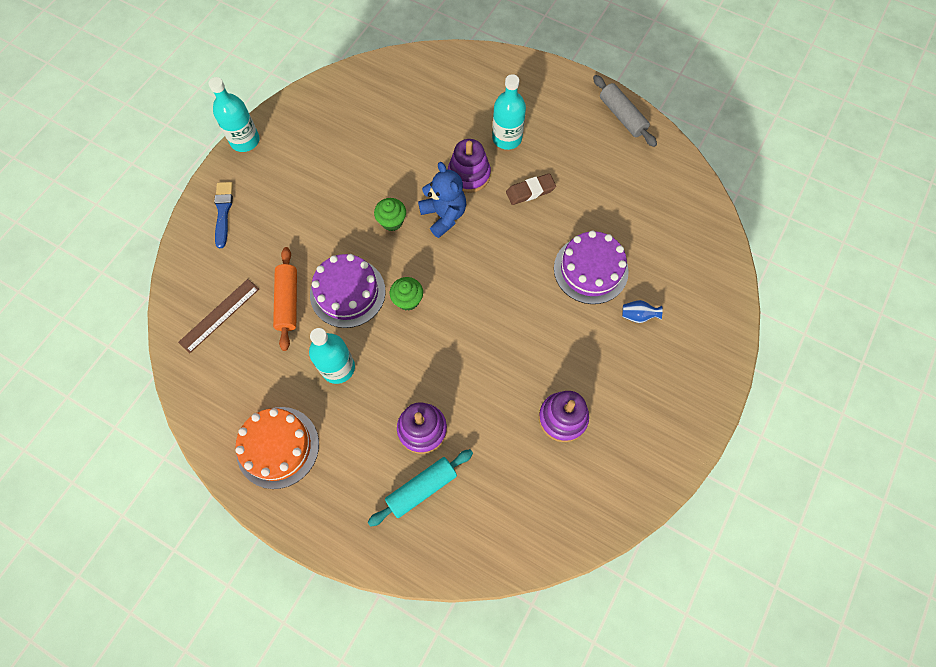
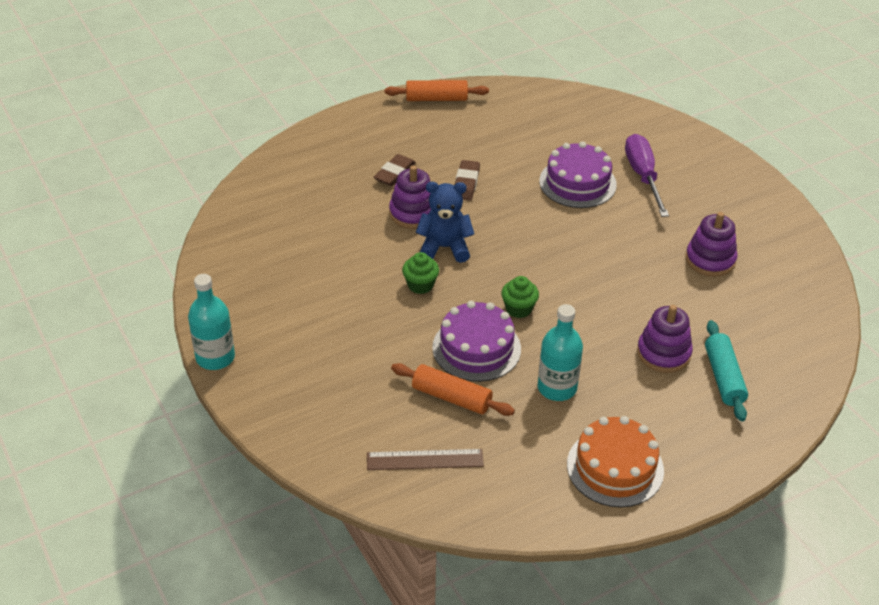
camera: 60 degrees left, 25 degrees down
brown ruler [178,279,259,353] -> brown ruler turned 75 degrees counterclockwise [367,449,484,470]
blue brush [214,182,233,248] -> none
turquoise bottle [492,74,526,150] -> brown eraser [374,154,416,186]
grey rolling pin [593,75,657,147] -> orange rolling pin [385,80,489,101]
blue vase [622,300,663,323] -> purple screwdriver [625,134,669,217]

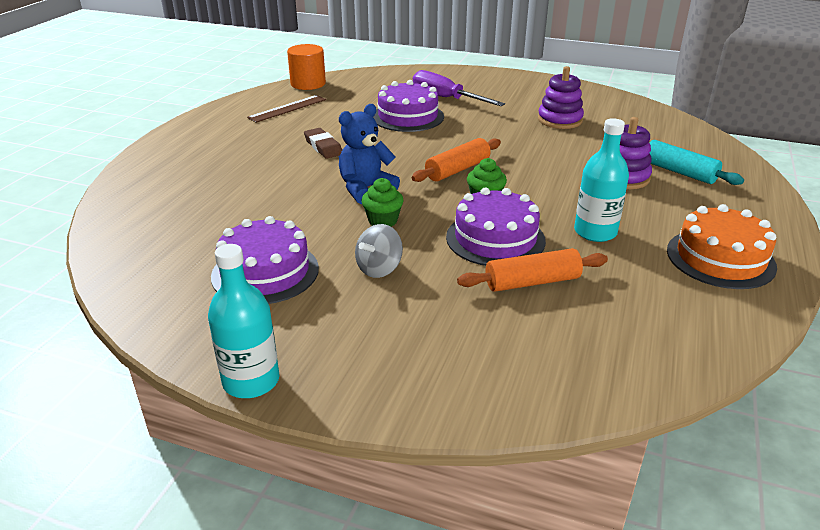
camera: 40 degrees left, 10 degrees down
brown ruler [367,449,484,470] -> brown ruler moved to [247,95,326,123]
brown eraser [374,154,416,186] -> none
orange rolling pin [385,80,489,101] -> orange rolling pin moved to [412,138,501,182]
purple stacking toy [389,165,432,229] -> none
none -> purple cake [211,216,319,304]
none -> orange cylinder [287,44,326,90]
none -> grey spinning top [355,224,403,278]

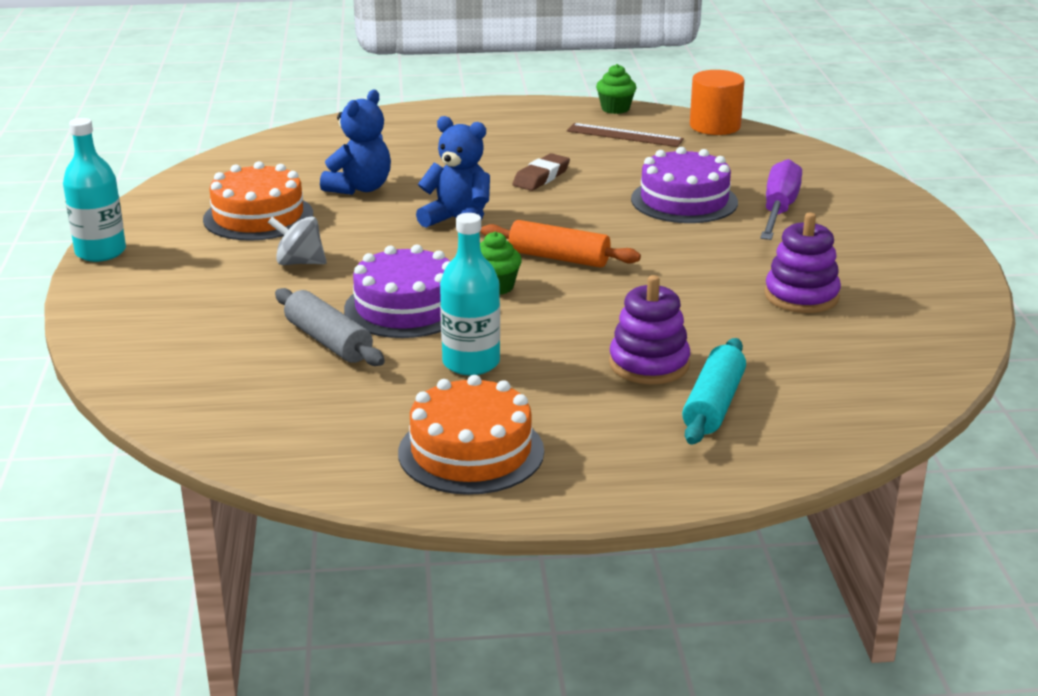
camera: 65 degrees right, 5 degrees down
purple cake [211,216,319,304] -> orange cake [203,161,313,241]
green cupcake [362,178,403,227] -> green cupcake moved to [596,64,637,114]
orange rolling pin [457,248,608,292] -> grey rolling pin [275,288,385,366]
none -> blue teddy bear [320,90,391,195]

